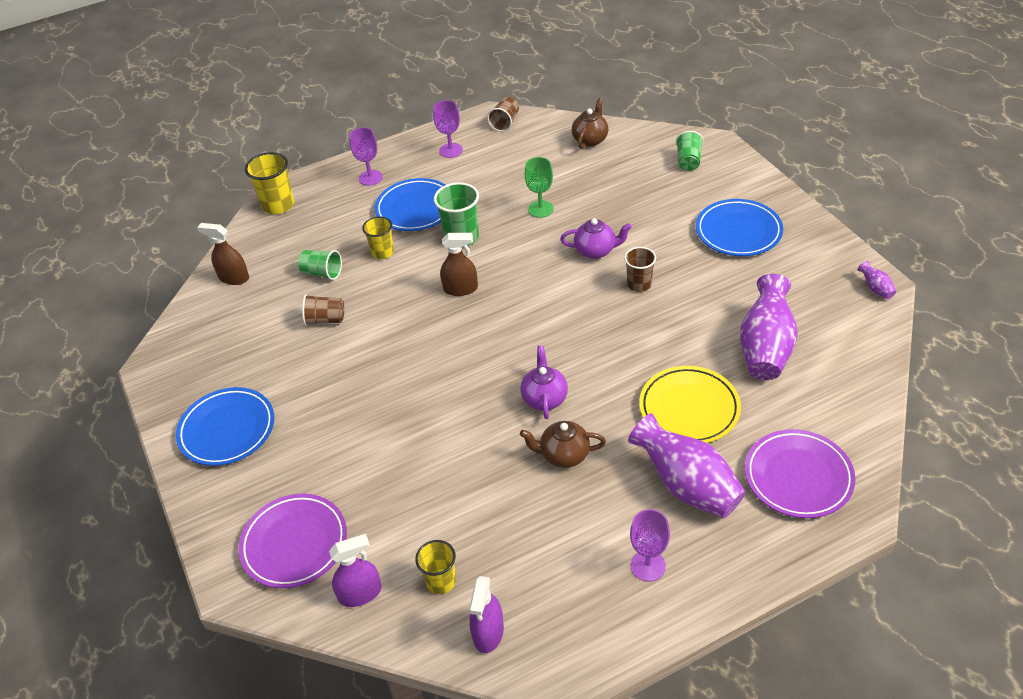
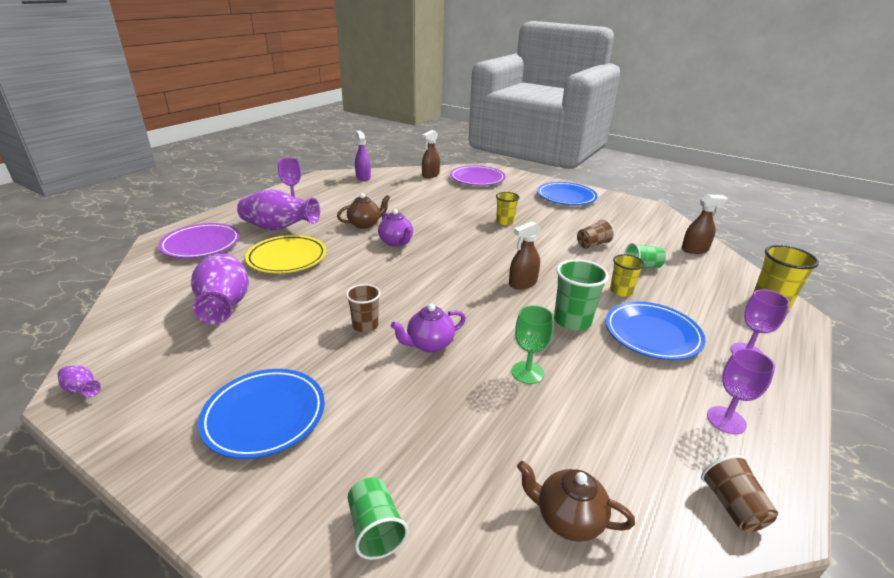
camera: 145 degrees right, 15 degrees down
purple spray bottle [329,534,382,607] -> brown spray bottle [422,130,440,178]
yellow cup [415,540,456,594] -> yellow cup moved to [496,192,520,225]
brown teapot [572,98,608,149] -> brown teapot turned 120 degrees clockwise [517,461,635,542]

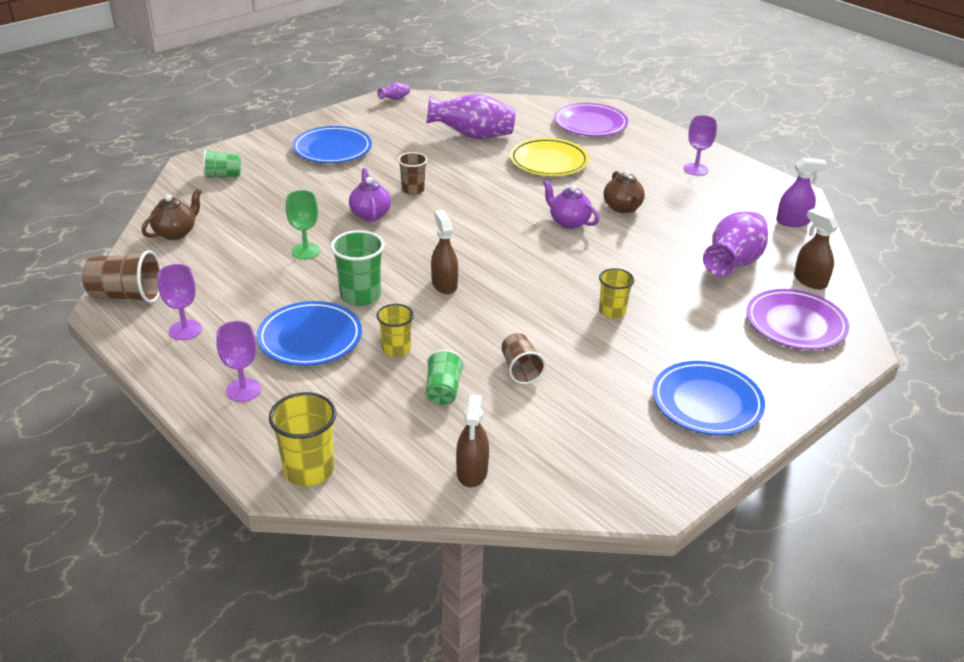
camera: 105 degrees right, 5 degrees up
purple vase [237,189,320,230] -> purple vase moved to [703,212,768,277]
purple teapot [378,209,413,247] -> purple teapot turned 60 degrees clockwise [543,180,599,229]
brown cup [701,455,778,532] -> brown cup [82,250,161,303], size x1.51

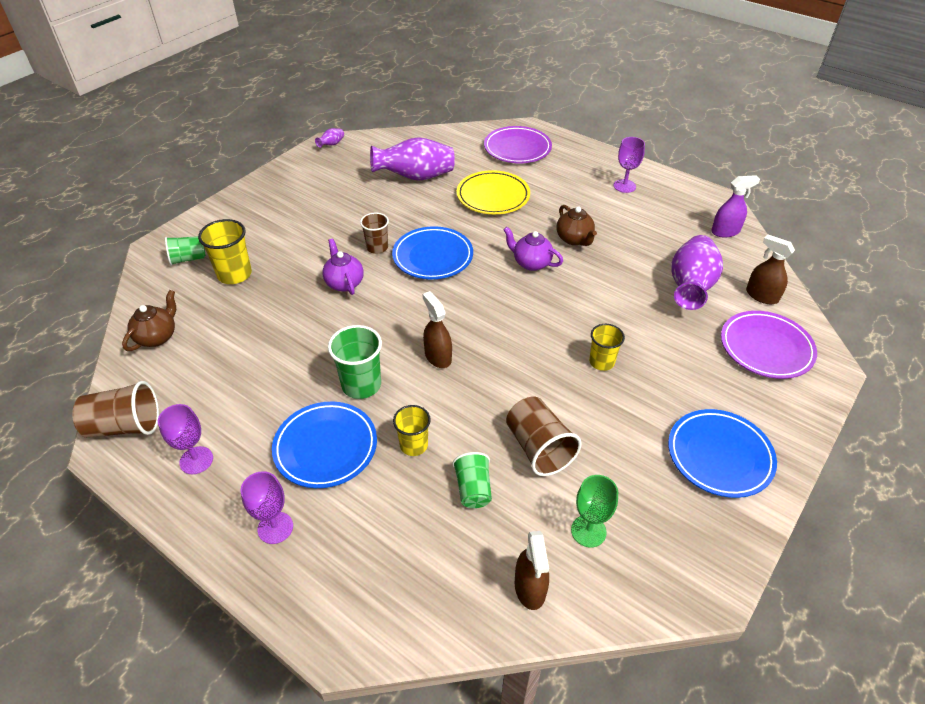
camera: 10 degrees left, 10 degrees up
yellow cup [269,392,337,486] -> yellow cup moved to [198,219,252,284]
green goblet [286,190,320,259] -> green goblet moved to [571,475,618,547]
blue plate [292,126,372,163] -> blue plate moved to [392,226,473,279]
brown cup [501,333,546,384] -> brown cup [506,397,582,476], size x1.51

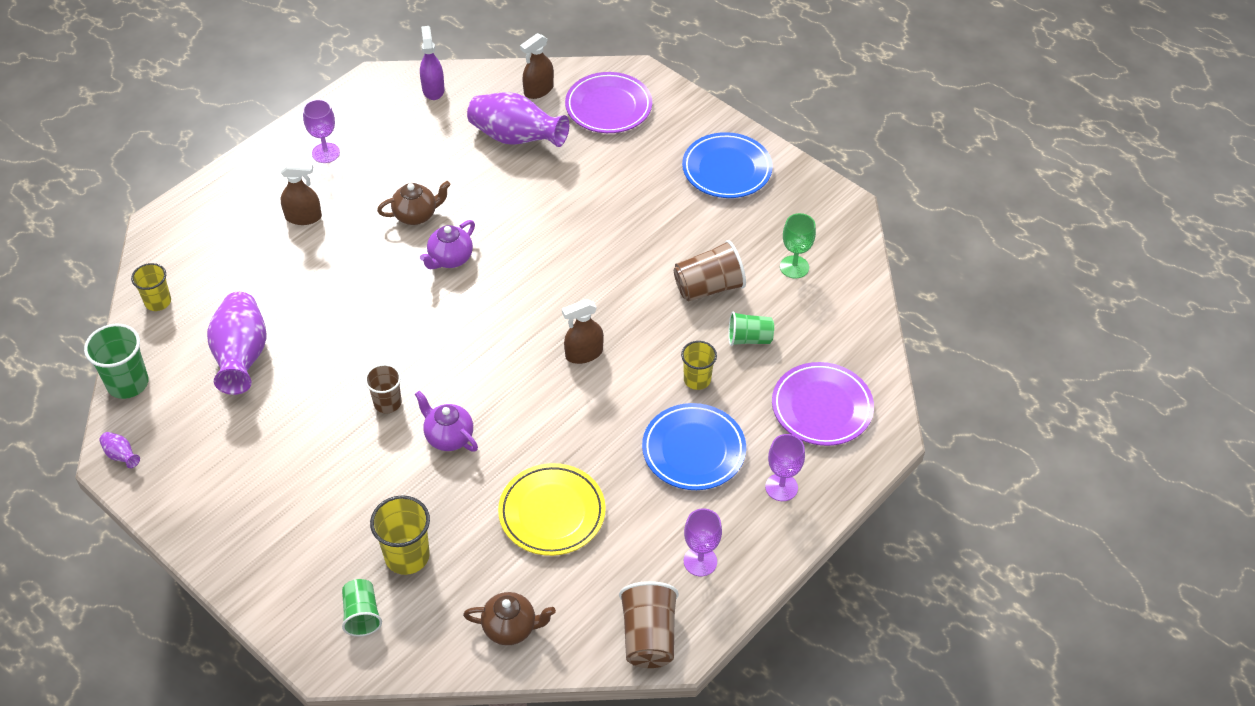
camera: 85 degrees left, 5 degrees up
brown teapot [122,290,176,351] -> brown teapot turned 150 degrees clockwise [463,592,556,645]
purple teapot [322,239,364,295] -> purple teapot turned 60 degrees clockwise [415,391,478,451]
green cup [328,325,382,399] -> green cup moved to [84,324,149,399]
blue plate [392,226,473,279] -> none
yellow plate [457,170,530,214] -> yellow plate moved to [498,463,606,556]
purple plate [484,126,552,163] -> purple plate moved to [772,362,874,446]
brown spray bottle [515,531,549,610] -> brown spray bottle moved to [280,161,322,225]
yellow cup [589,324,625,371] -> yellow cup moved to [131,263,171,311]

